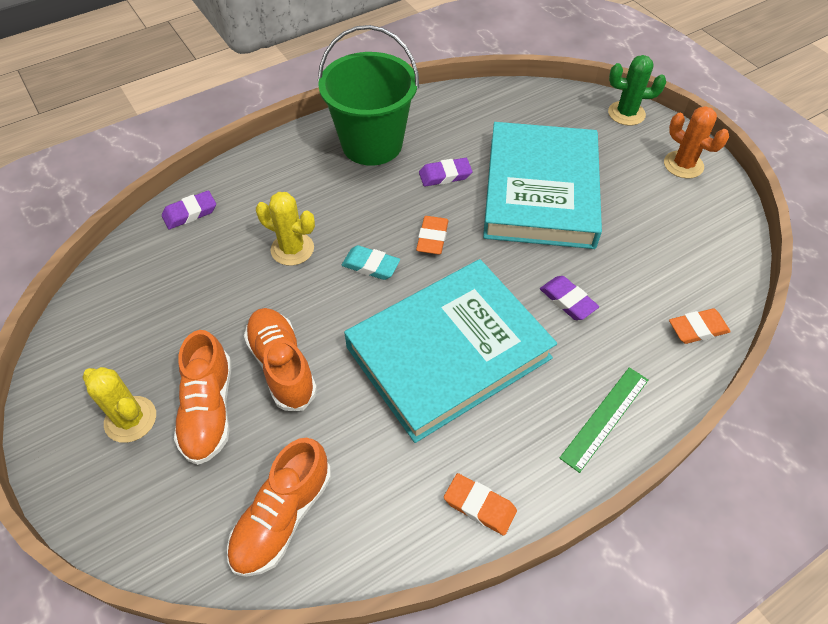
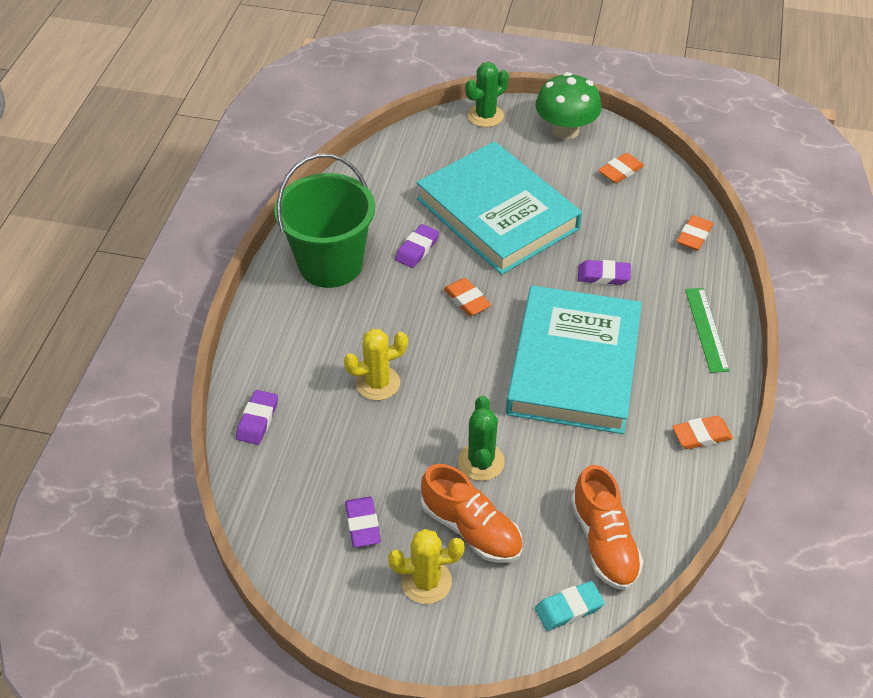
camera: 45 degrees left, 5 degrees down
orange shoe [244,308,317,411] -> green cactus [458,396,505,481]
turquoise eraser [342,245,400,280] -> turquoise eraser moved to [535,581,605,631]
orange cactus [664,106,729,179] -> green mushroom [535,72,602,140]
none -> purple eraser [345,496,381,547]
none -> orange eraser [598,153,644,183]

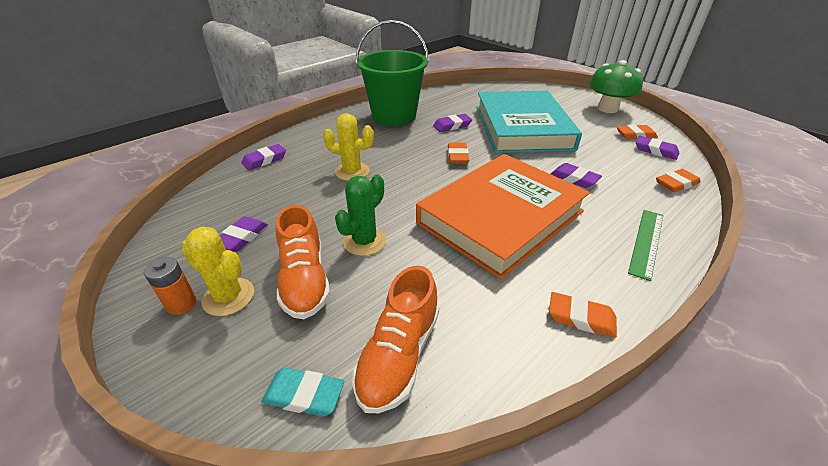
camera: 35 degrees right, 10 degrees down
green cactus [465,62,509,127] -> none
turquoise book [506,285,642,434] -> orange book [416,154,590,279]
none -> orange battery [144,257,196,315]
none -> purple eraser [636,136,679,160]

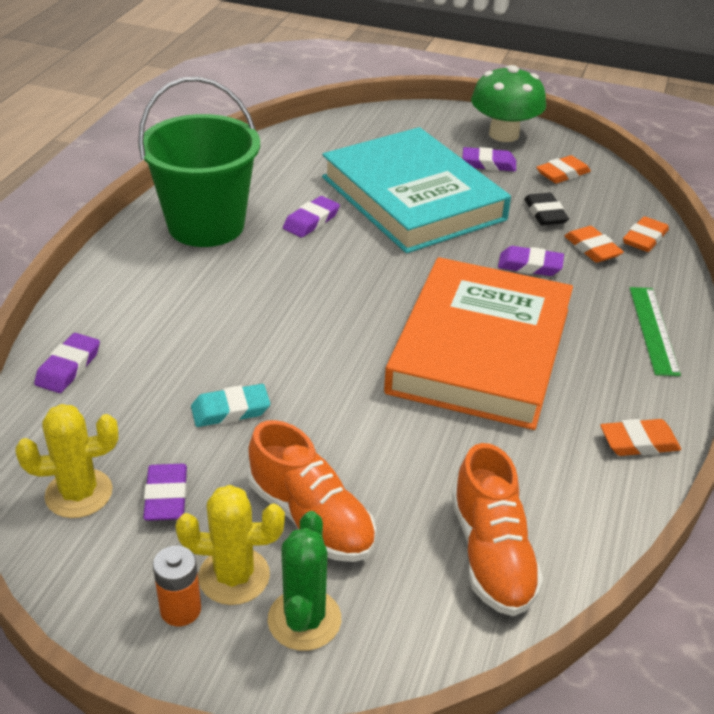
camera: 30 degrees left, 0 degrees up
turquoise eraser [261,368,344,417] -> turquoise eraser moved to [191,384,270,427]
yellow cactus [323,113,374,181] -> yellow cactus moved to [16,404,118,518]
green cactus [335,174,386,256] -> green cactus moved to [268,511,341,651]
orange eraser [448,143,469,164] -> orange eraser moved to [565,226,624,263]
purple eraser [636,136,679,160] -> purple eraser moved to [462,147,516,172]
none -> black eraser [524,193,569,225]

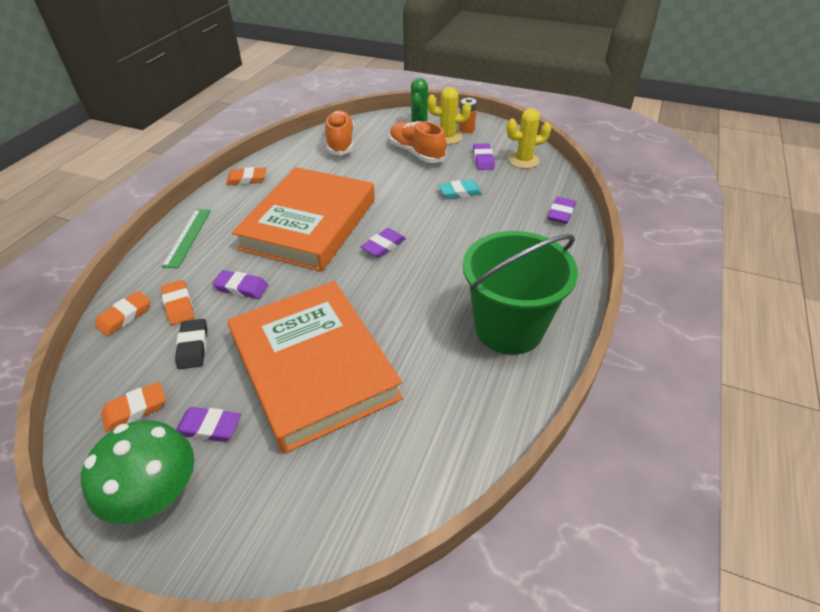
camera: 175 degrees left, 5 degrees up
purple eraser [283,196,340,238] -> purple eraser moved to [361,228,406,258]
turquoise book [322,127,511,253] -> orange book [228,281,403,454]

